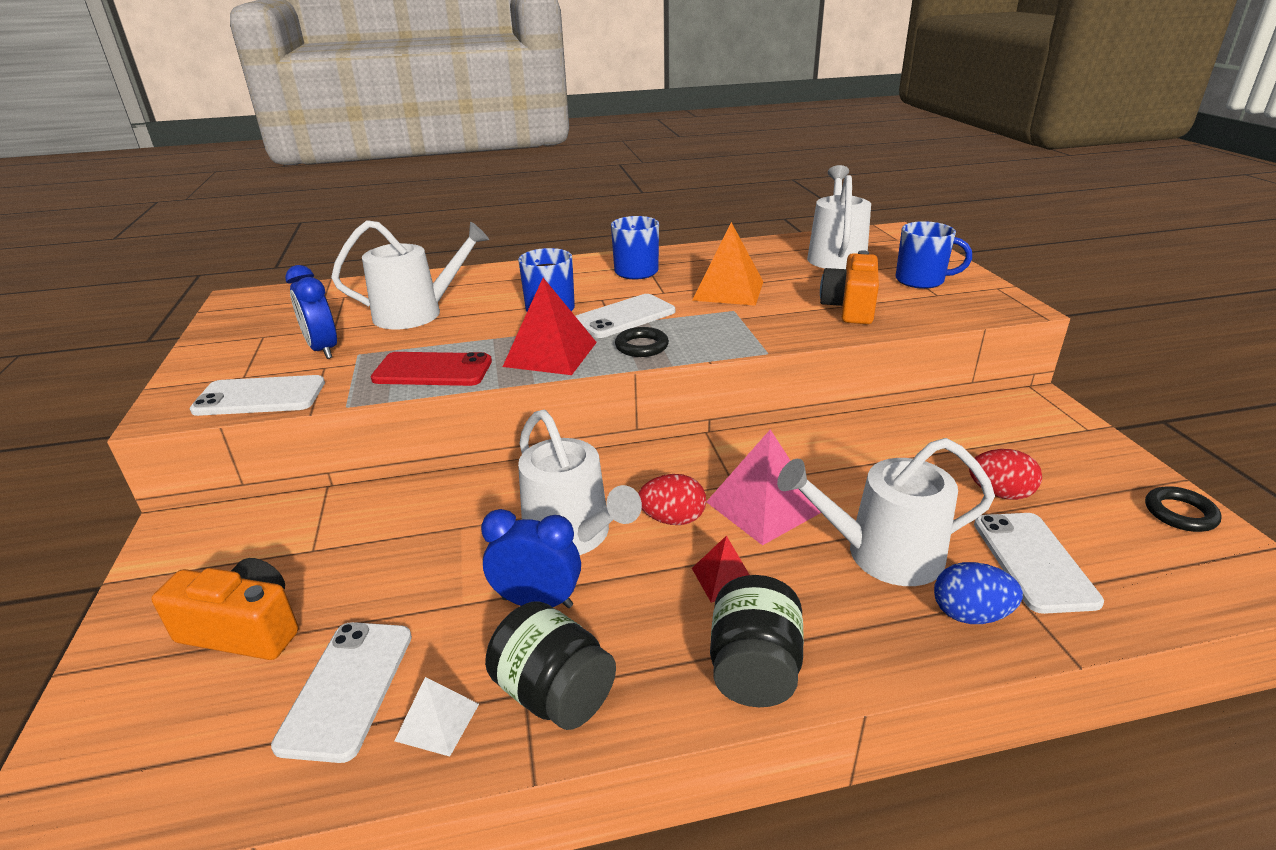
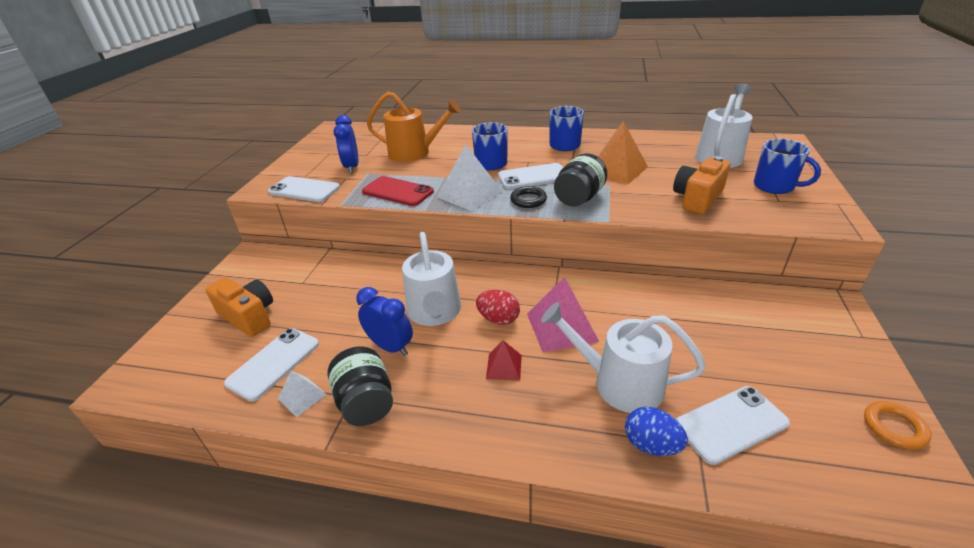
camera: 25 degrees right, 5 degrees up
white watering can [331,220,489,329] -> orange watering can [367,92,461,162]
red pyramid [503,278,597,375] -> white pyramid [437,145,503,211]
black jar [710,575,804,707] -> black jar moved to [554,153,608,207]
red egg [969,449,1042,500] -> none
white phone [974,513,1104,614] -> white phone turned 45 degrees clockwise [676,386,790,465]
black ring [1145,486,1222,532] -> orange ring [864,401,932,450]

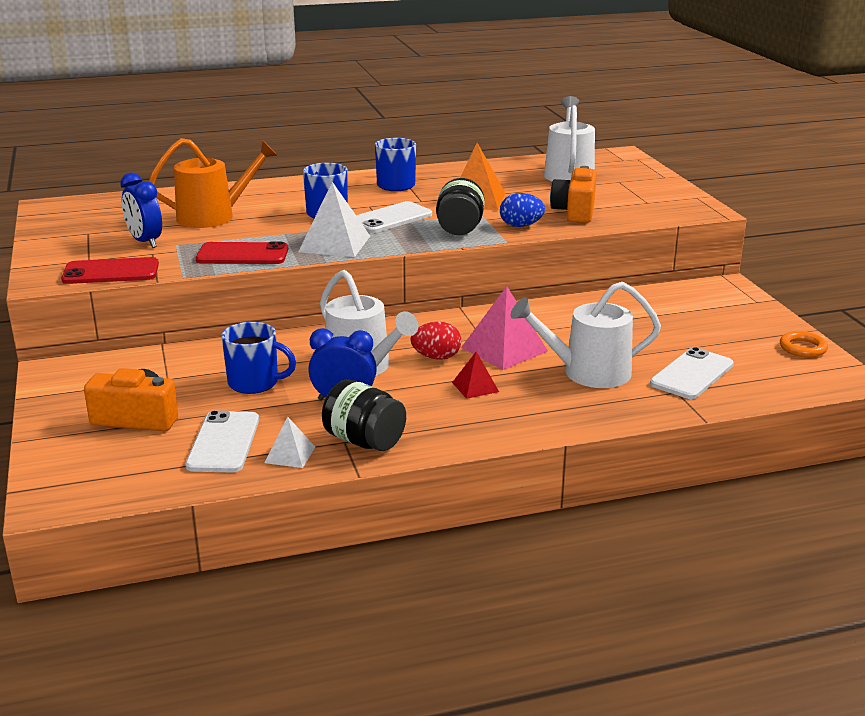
camera: 30 degrees left, 10 degrees down
white phone [268,176,340,202] -> red phone [61,257,159,284]
black ring [510,186,547,208] -> none
blue egg [625,407,688,456] -> blue egg moved to [500,193,545,227]
blue mug [754,139,821,194] -> blue mug moved to [222,322,296,394]

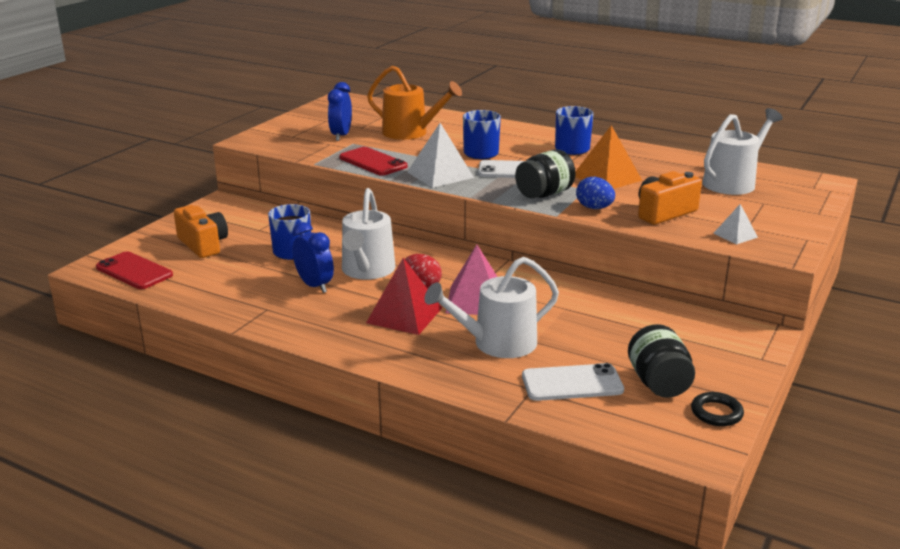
camera: 45 degrees right, 0 degrees up
red phone [61,257,159,284] -> red phone moved to [96,251,173,289]
white phone [185,410,259,472] -> none
white pyramid [265,416,315,468] -> white pyramid moved to [713,204,758,245]
black jar [322,379,406,451] -> black jar moved to [628,324,695,398]
red pyramid [452,352,499,399] -> red pyramid [366,258,442,335], size x1.83
white watering can [511,282,661,388] -> white watering can turned 60 degrees counterclockwise [424,257,559,358]
orange ring [780,331,828,357] -> black ring [691,392,744,426]

